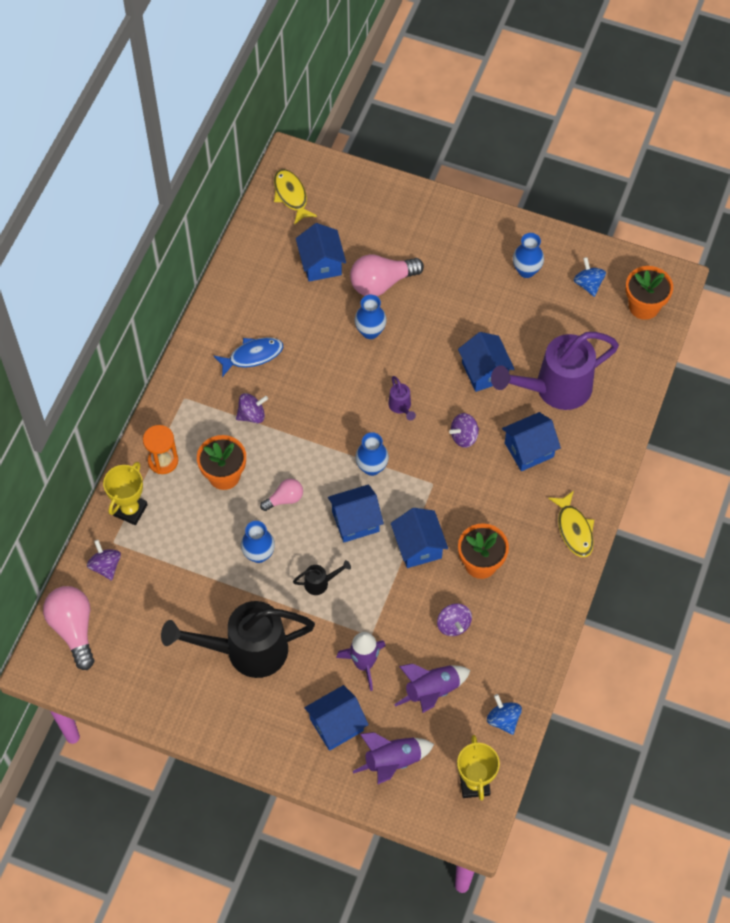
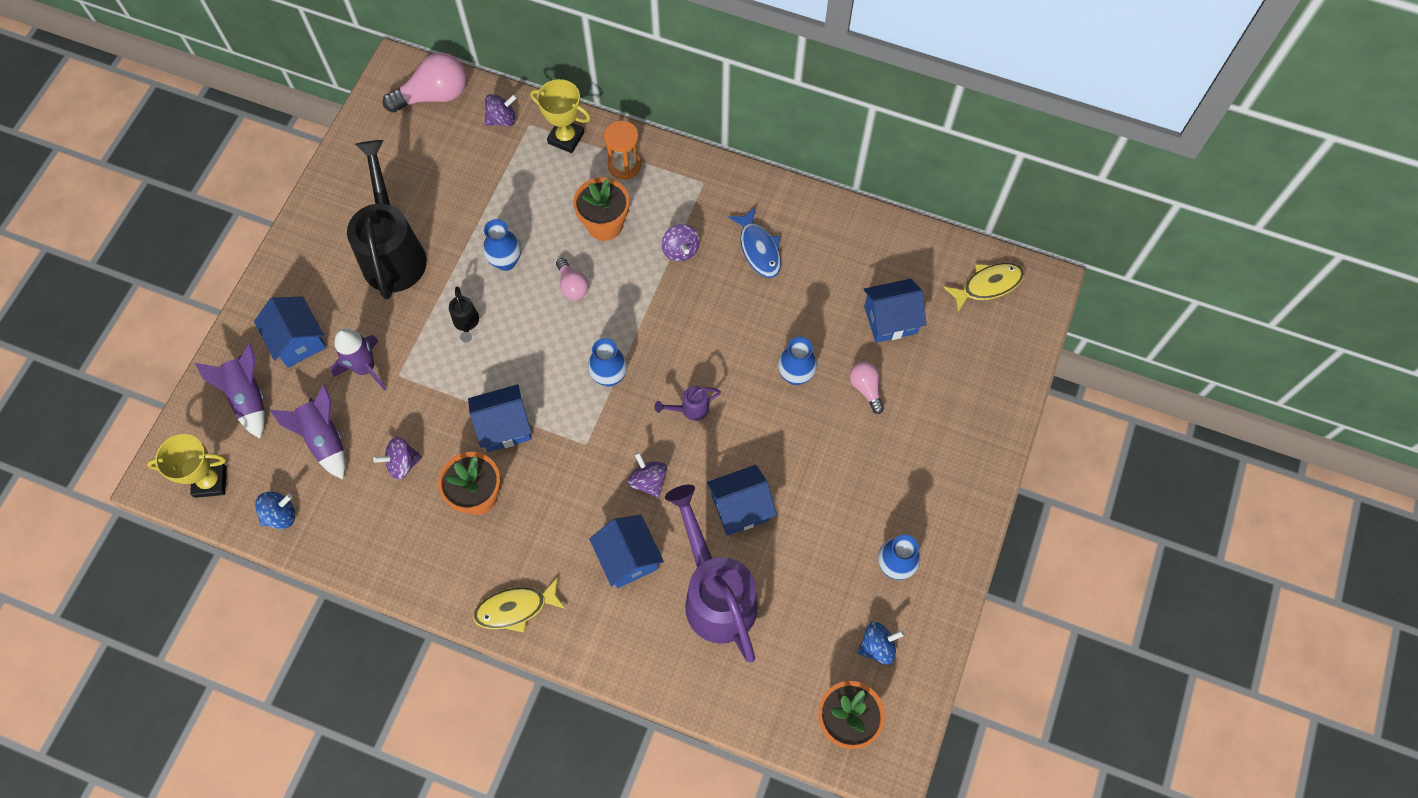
camera: 90 degrees right, 5 degrees up
blue house [328,484,384,543] -> none
pink light bulb [350,254,424,296] -> pink light bulb [849,361,884,414], size x0.56

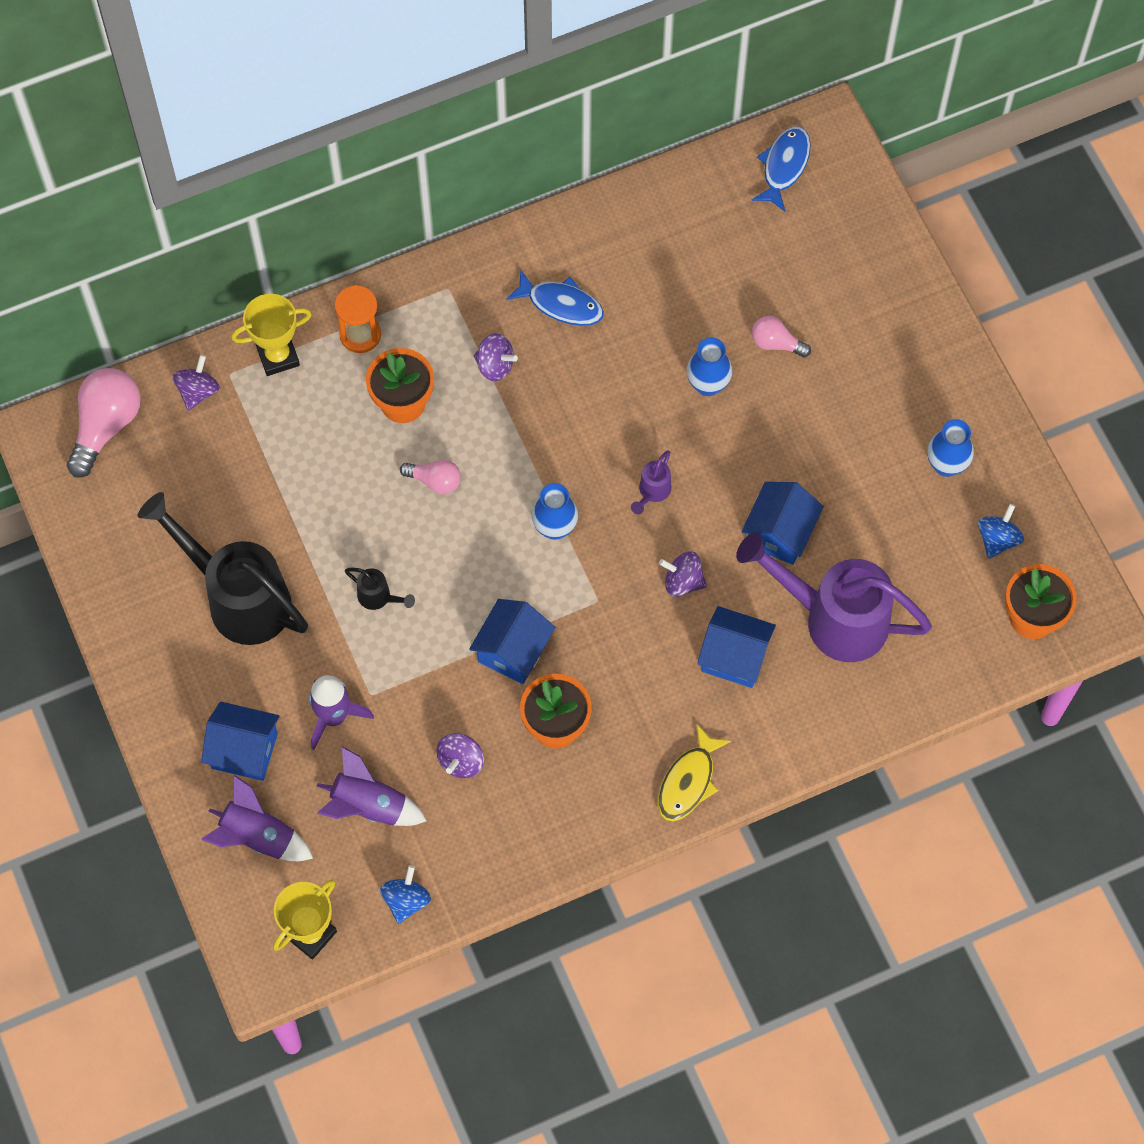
camera: 45 degrees left, 0 degrees up
blue vase [483,219,521,271] -> none
blue house [863,279,926,343] -> none
yellow fish [944,263,1025,312] -> blue fish [751,126,811,211]

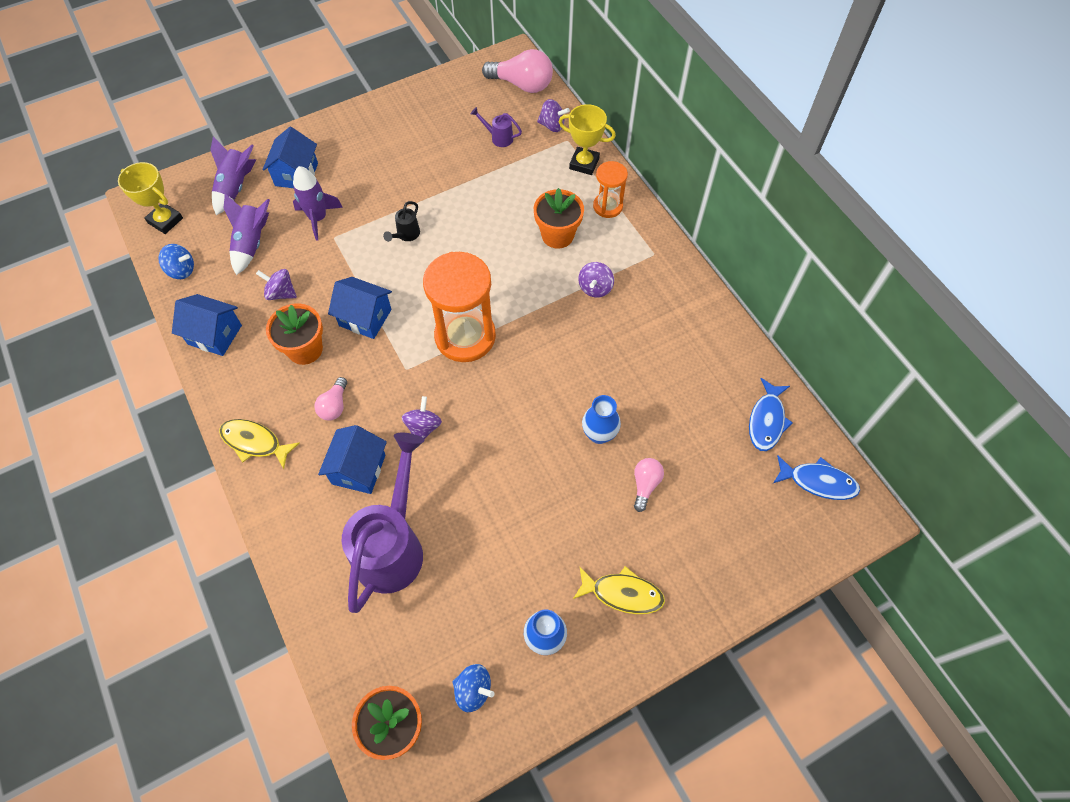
camera: 85 degrees right, 5 degrees down
black watering can [138,492,308,645] -> none
yellow trophy [231,294,312,376] -> yellow trophy turned 45 degrees counterclockwise [559,104,616,175]
pink light bulb [400,460,461,495] -> pink light bulb moved to [314,377,347,420]
blue fish [506,269,604,326] -> blue fish moved to [749,378,793,451]
blue vase [531,483,578,540] -> orange hourglass [423,252,496,362]
purple watering can [631,450,671,514] -> purple watering can moved to [471,107,522,147]
blue house [741,482,824,565] -> blue house moved to [172,294,242,356]
none -> yellow fish [573,566,665,614]

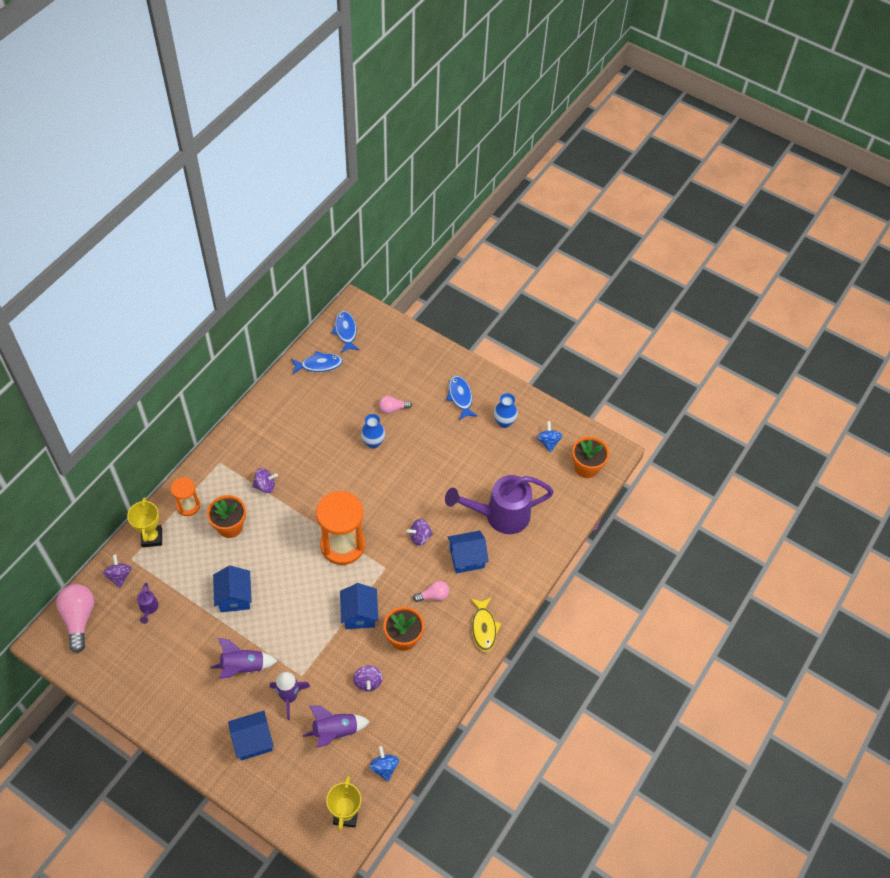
camera: 120 degrees left, 5 degrees down
blue house [172,294,242,356] -> blue house moved to [213,566,252,612]
purple rocket [210,136,256,215] -> purple rocket moved to [211,638,277,679]
black watering can [383,201,420,242] -> none
yellow fish [573,566,665,614] -> blue fish [446,376,478,420]

